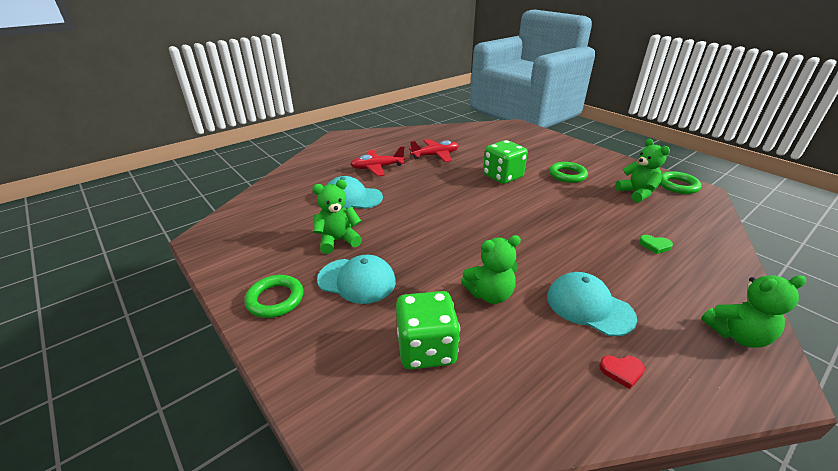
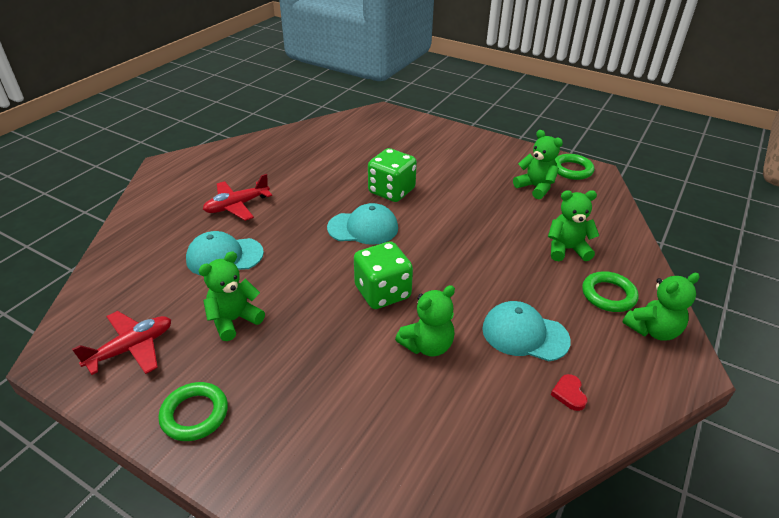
camera: 20 degrees left, 5 degrees up
turquoise cap [317,255,396,304] -> turquoise cap moved to [327,203,398,245]
green dice [396,291,460,369] -> green dice moved to [354,241,413,309]
red plane [409,139,459,162] -> red plane moved to [72,311,171,375]
green ring [549,162,588,183] -> green ring moved to [582,271,639,312]
red heart [599,355,645,389] -> red heart turned 105 degrees clockwise [551,374,587,411]
green heart [639,235,673,254] -> green teddy bear [548,190,599,261]

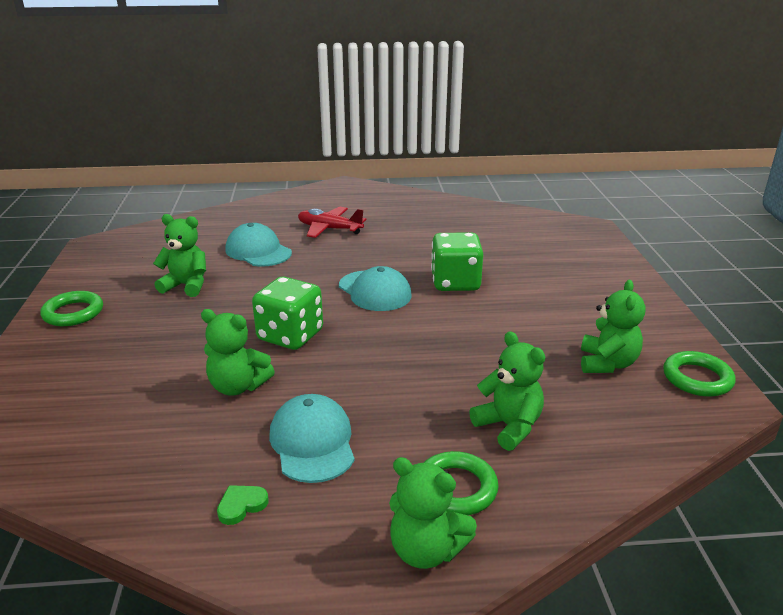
camera: 55 degrees right, 10 degrees down
red plane [72,311,171,375] -> none
red heart [551,374,587,411] -> green heart [217,485,269,525]

